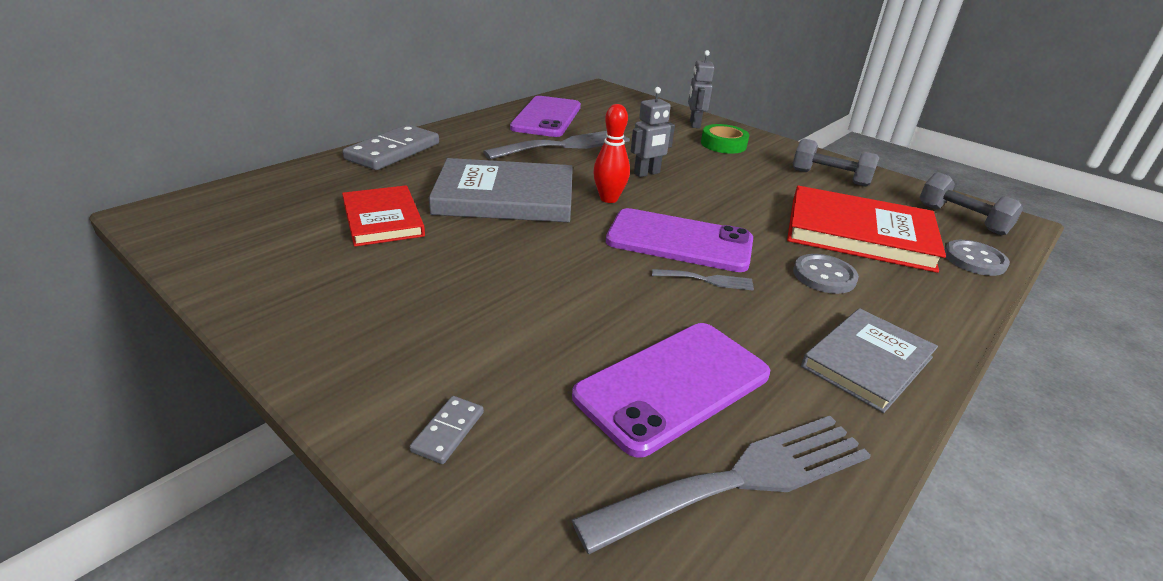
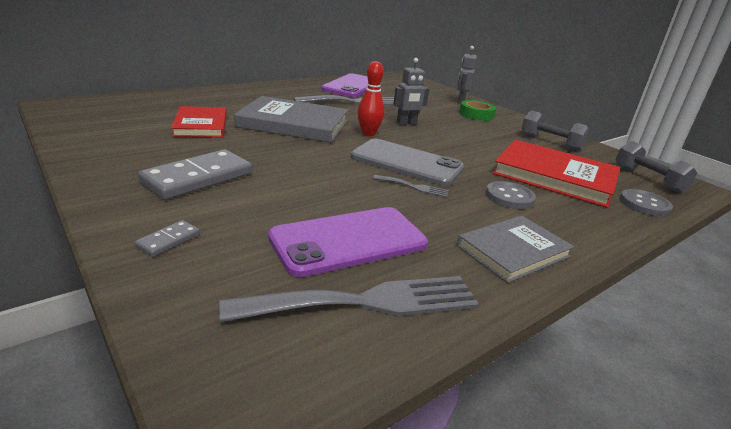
camera: 10 degrees right, 5 degrees down
grey domino [343,125,439,170] -> grey domino moved to [138,149,252,200]
purple phone [606,208,753,272] -> grey phone [351,139,465,186]

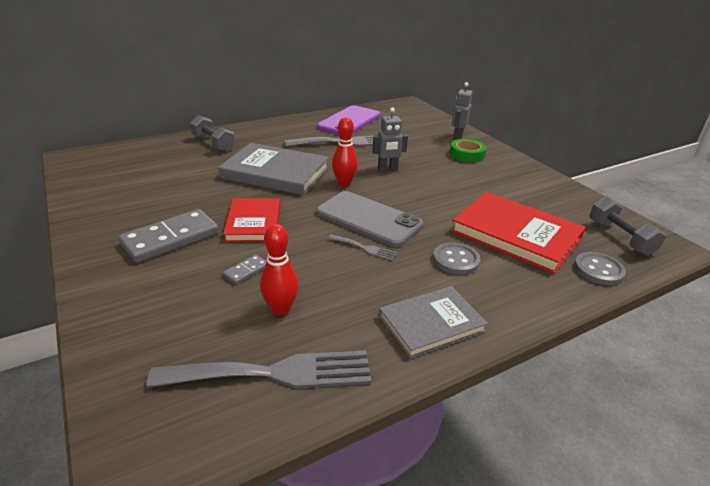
camera: 10 degrees right, 5 degrees up
grey domino [134,220,200,257] -> grey domino moved to [223,255,267,285]
red book [171,106,227,137] -> red book moved to [223,198,280,242]
purple phone [268,207,428,277] -> red bowling pin [260,224,299,316]
grey dumbbell [521,111,589,151] -> grey dumbbell moved to [190,115,235,152]

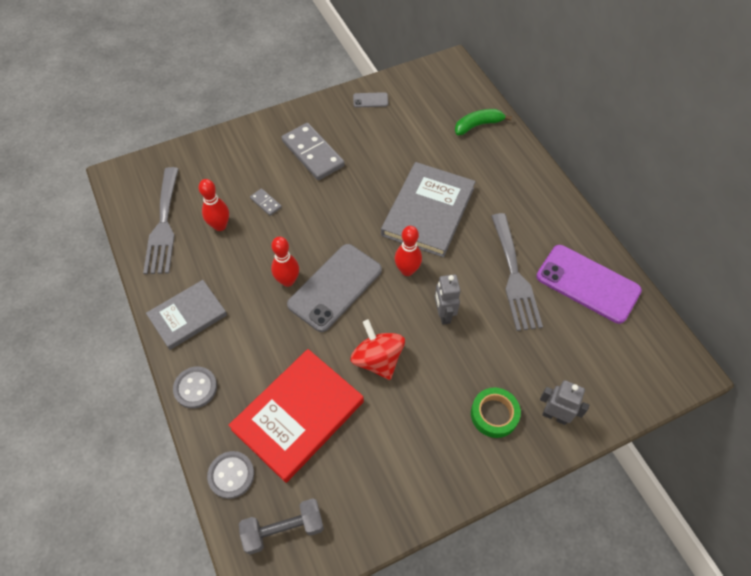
camera: 95 degrees right, 25 degrees up
grey dumbbell [190,115,235,152] -> none
red book [223,198,280,242] -> none
grey fork [328,234,397,261] -> red bowling pin [271,237,299,287]
grey book [379,286,488,359] -> grey book turned 75 degrees clockwise [146,280,227,350]
grey button [433,243,481,275] -> grey button moved to [173,366,217,409]
none -> red spinning top [350,319,405,380]
none -> grey phone [353,92,388,108]
none -> green banana [455,109,512,135]

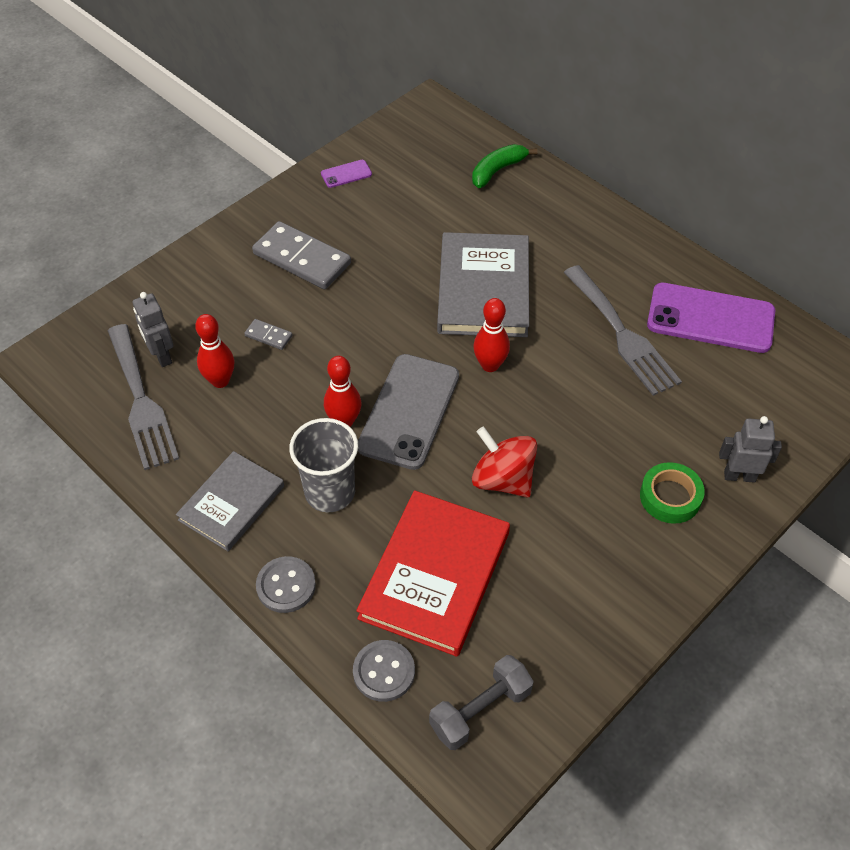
camera: 20 degrees left, 5 degrees down
grey phone [353,92,388,108] -> purple phone [321,160,372,188]
grey robot [435,274,461,325] -> grey robot moved to [133,292,174,367]
none -> grey cup [289,418,358,513]

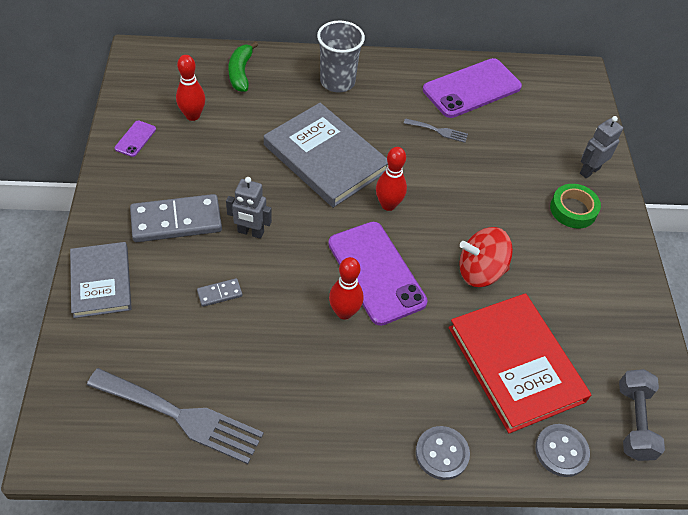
camera: 50 degrees left, 0 degrees up
grey robot [133,292,174,367] -> grey robot moved to [226,177,272,239]
grey book [176,451,284,551] -> grey book moved to [70,242,132,318]
red bowling pin [195,314,234,388] -> red bowling pin moved to [176,55,205,121]
grey cup [289,418,358,513] -> grey cup moved to [317,20,365,93]
grey phone [358,354,459,470] -> purple phone [328,222,427,326]
grey fork [563,265,682,396] -> grey fork [404,118,468,143], size x0.46

